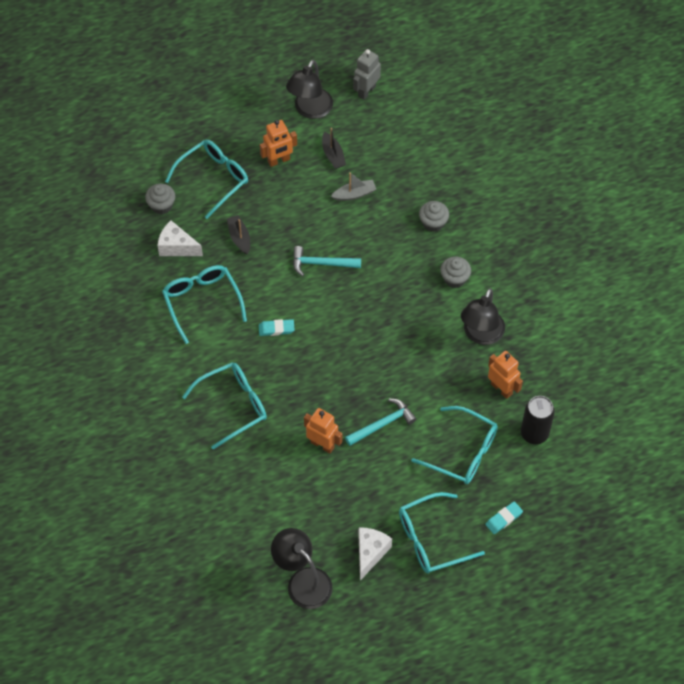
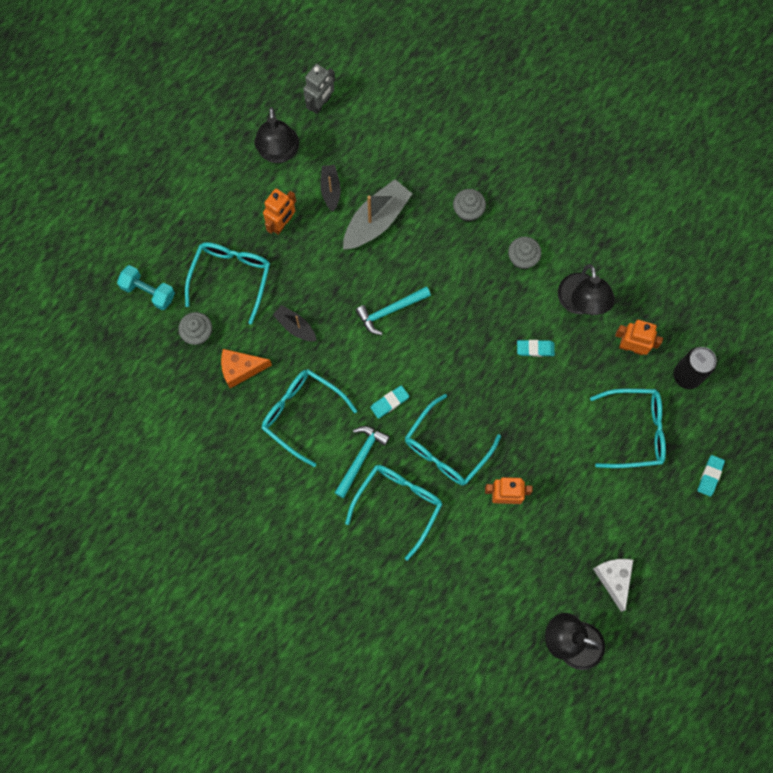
camera: 30 degrees left, 15 degrees up
white cheese [157,220,203,256] -> orange cheese [221,349,272,388]
black boat [322,128,346,169] -> black boat turned 135 degrees counterclockwise [321,165,341,212]
grey boat [331,172,376,201] -> grey boat [343,179,412,250], size x1.78
turquoise hammer [345,398,416,446] -> turquoise hammer moved to [335,426,390,498]
grey robot [353,49,381,100] -> grey robot turned 150 degrees counterclockwise [303,64,335,114]
turquoise glasses [399,492,485,574] -> turquoise glasses moved to [405,394,501,485]
none -> turquoise dumbbell [117,265,175,310]
none -> turquoise eraser [517,340,555,357]

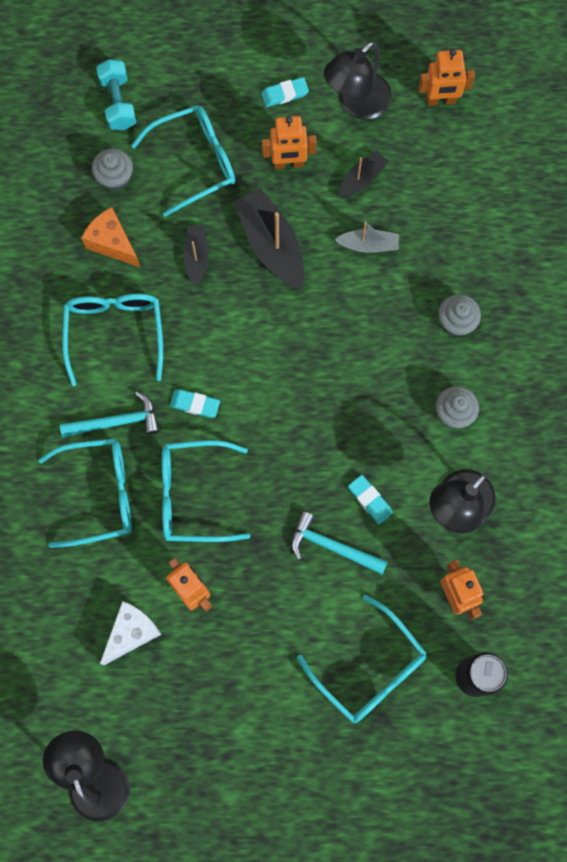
camera: 50 degrees right, 0 degrees up
grey robot [303,64,335,114] -> orange robot [418,49,475,106]
grey boat [343,179,412,250] -> grey boat [335,222,399,253], size x0.56
turquoise hammer [356,286,431,335] -> turquoise hammer moved to [291,511,388,574]
white cheese [593,559,633,612] -> white cheese moved to [100,601,162,665]
turquoise eraser [697,455,725,497] -> turquoise eraser moved to [261,77,309,107]
none -> black boat [234,188,304,289]

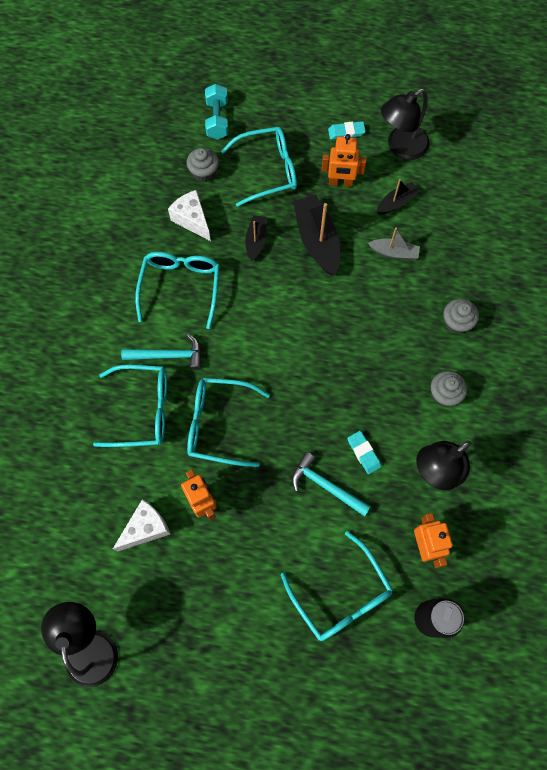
camera: 10 degrees right, 5 degrees down
orange cheese [81,207,140,267] -> white cheese [168,190,211,241]
turquoise eraser [170,389,220,418] -> none
orange robot [418,49,475,106] -> none

